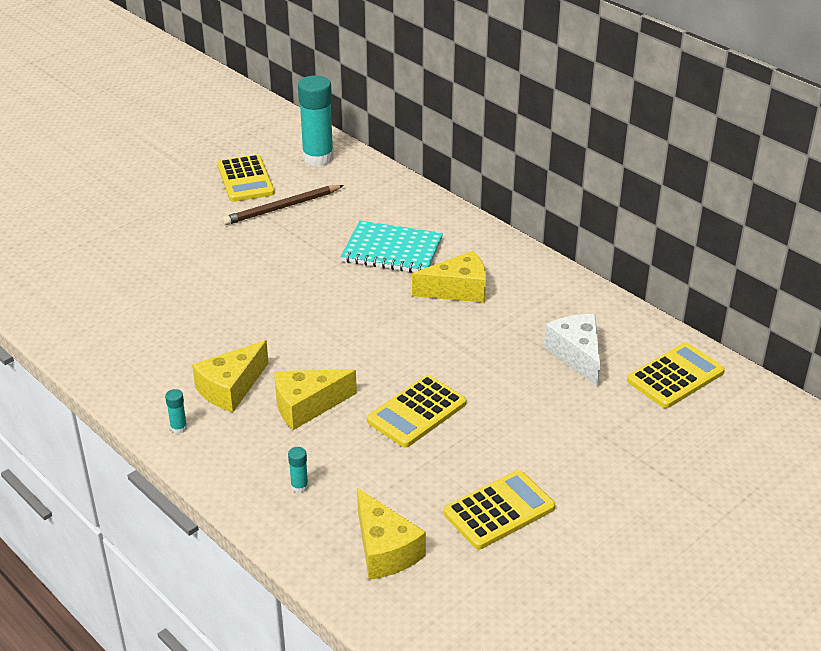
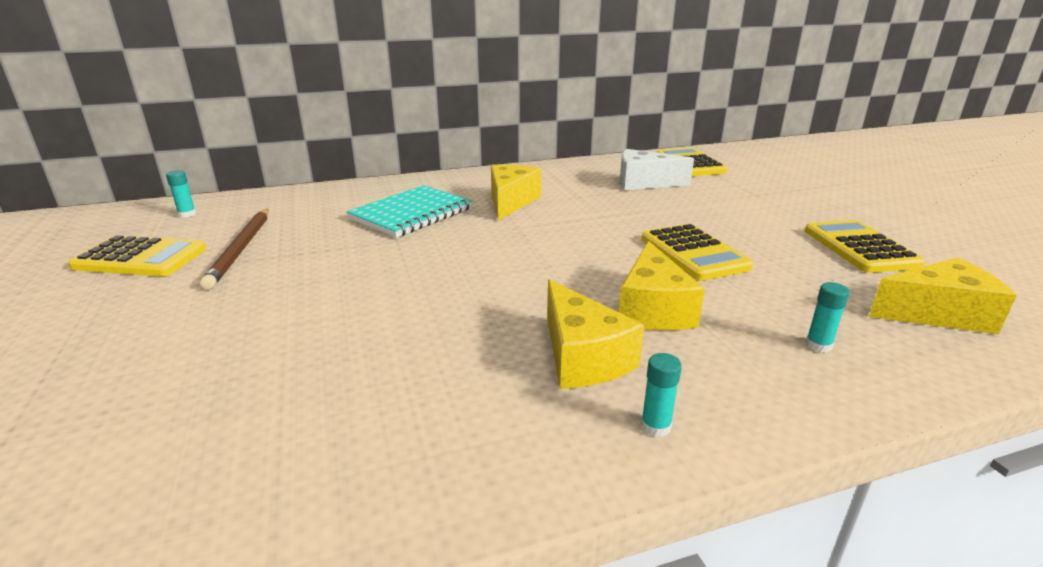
camera: 65 degrees left, 10 degrees down
turquoise glue stick [298,75,334,166] -> turquoise glue stick [166,170,196,217], size x0.41

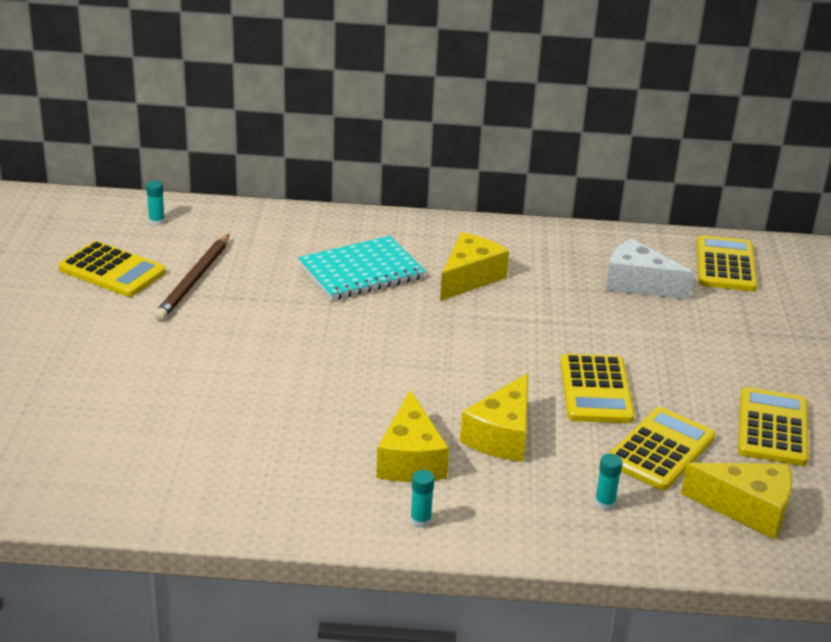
camera: 20 degrees right, 5 degrees up
none -> yellow calculator [609,407,715,490]

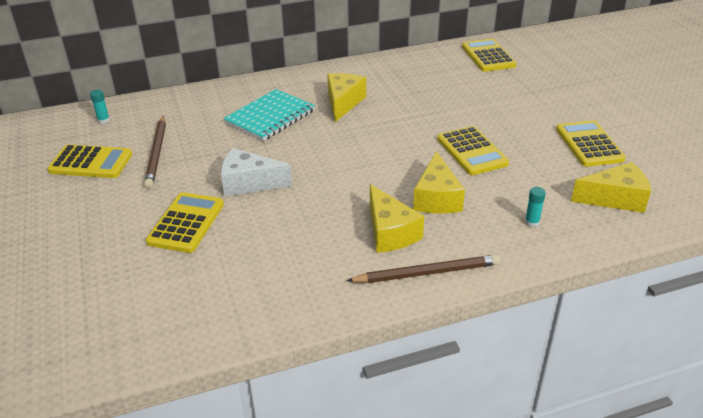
camera: 20 degrees left, 5 degrees up
turquoise glue stick [410,470,435,528] -> brown pencil [346,255,500,283]
white cheese [606,238,694,300] -> white cheese moved to [221,148,292,196]
yellow calculator [609,407,715,490] -> yellow calculator moved to [146,192,224,253]

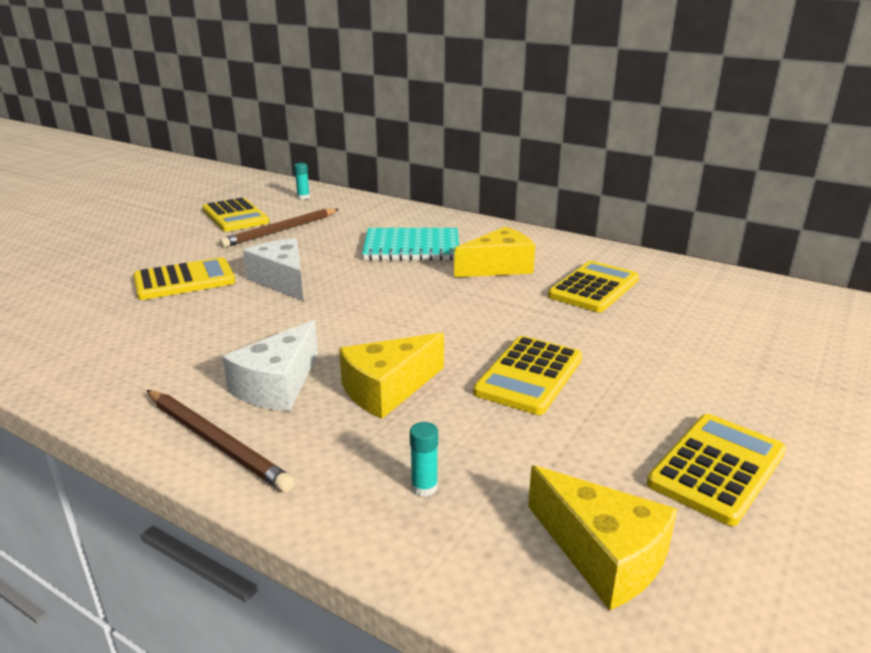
camera: 50 degrees right, 10 degrees down
yellow cheese [370,184,424,253] -> white cheese [222,320,318,412]
yellow calculator [462,38,516,72] -> yellow calculator moved to [548,261,639,312]

